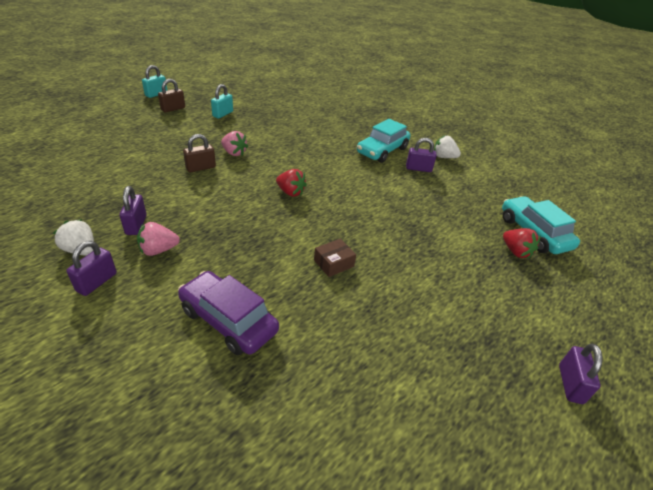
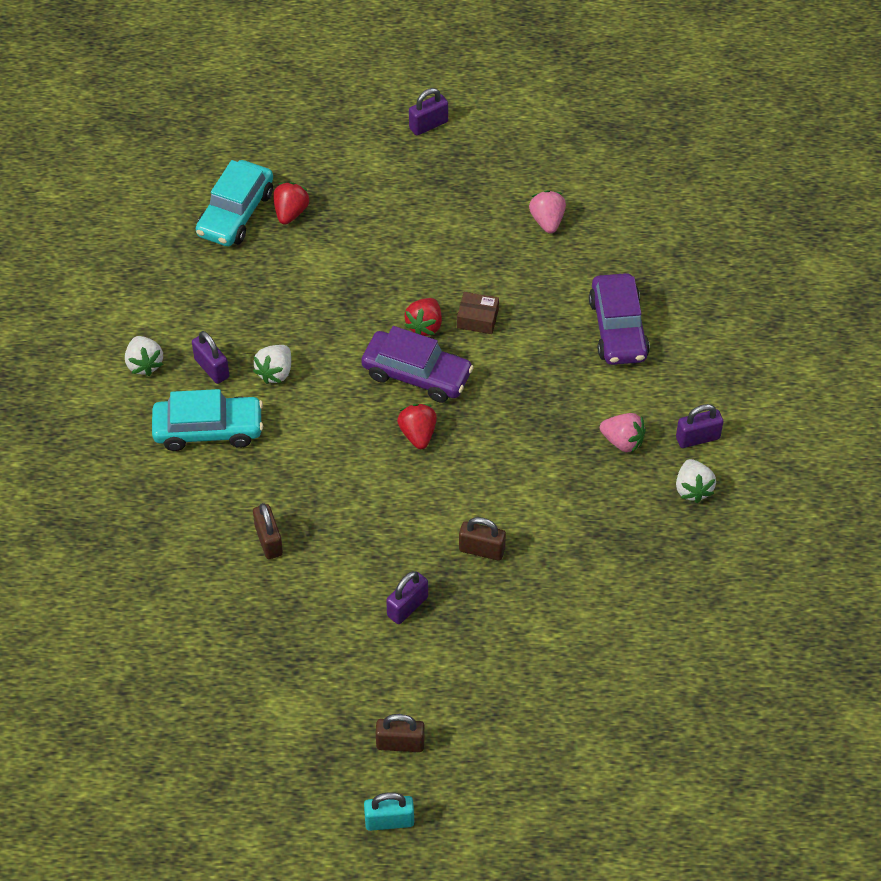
camera: 130 degrees left, 15 degrees up
purple padlock [119,186,147,235] -> purple padlock moved to [386,571,428,624]
turquoise padlock [211,84,233,119] -> none
pink strawberry [221,131,248,156] -> pink strawberry moved to [529,190,566,233]
none -> white strawberry [253,345,291,384]
none -> brown padlock [253,503,283,559]
none -> purple car [361,326,474,403]
none -> red strawberry [404,298,442,336]

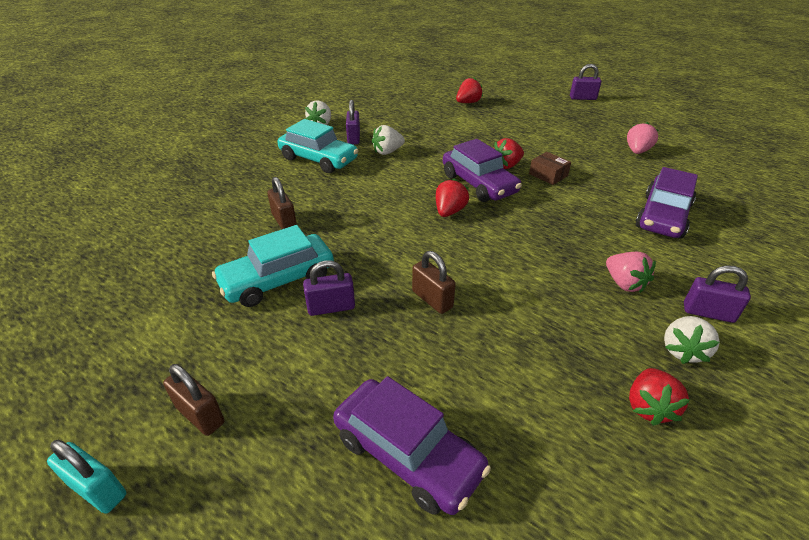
camera: 35 degrees right, 15 degrees down
turquoise car [196,160,273,247] -> turquoise car moved to [212,225,334,307]
brown padlock [253,503,283,559] -> brown padlock turned 45 degrees counterclockwise [267,177,297,229]
none -> purple car [333,376,491,515]
none -> red strawberry [629,368,690,426]

